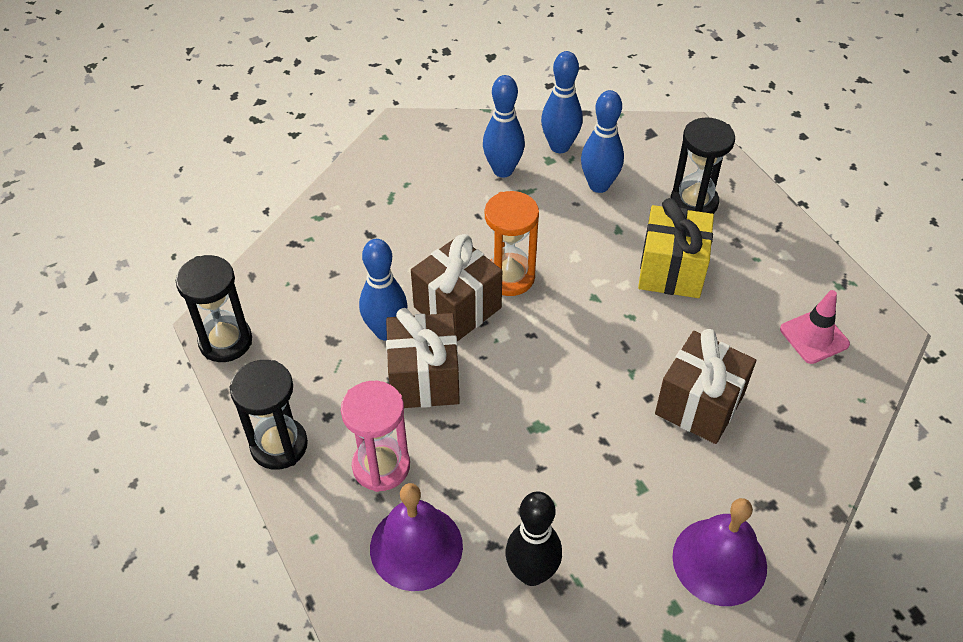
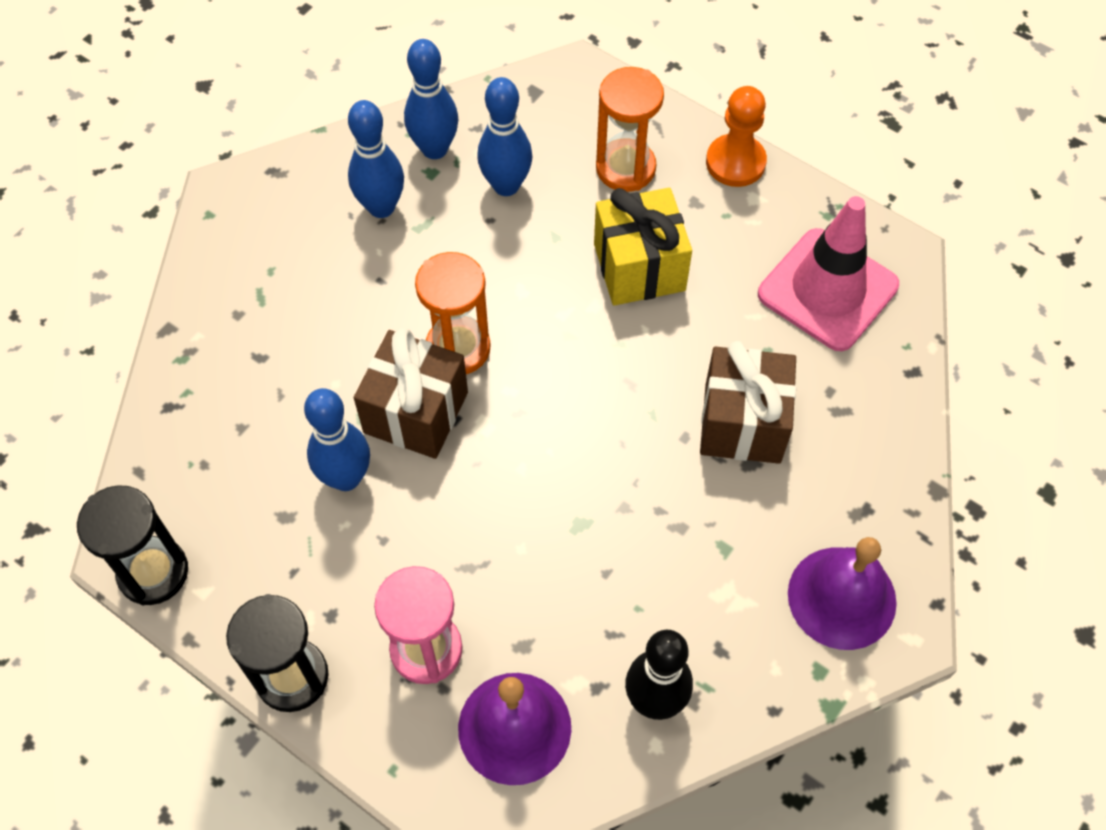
camera: 25 degrees left, 10 degrees up
brown gift [386,308,460,408] -> none
black hourglass [670,117,735,214] -> orange hourglass [596,67,664,192]
pink traffic cone [780,290,850,364] -> pink traffic cone [758,196,899,351], size x1.74
none -> orange pawn [706,86,767,187]

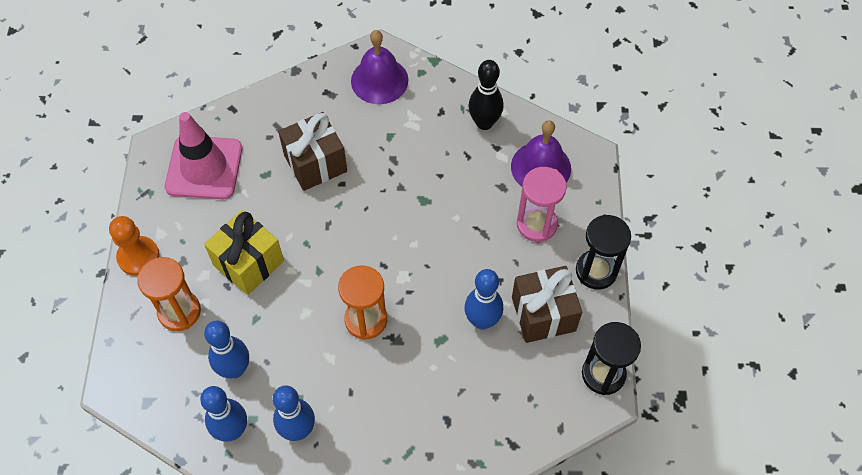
camera: 125 degrees left, 0 degrees up
brown gift [354,328,468,459] -> brown gift moved to [512,266,582,343]

